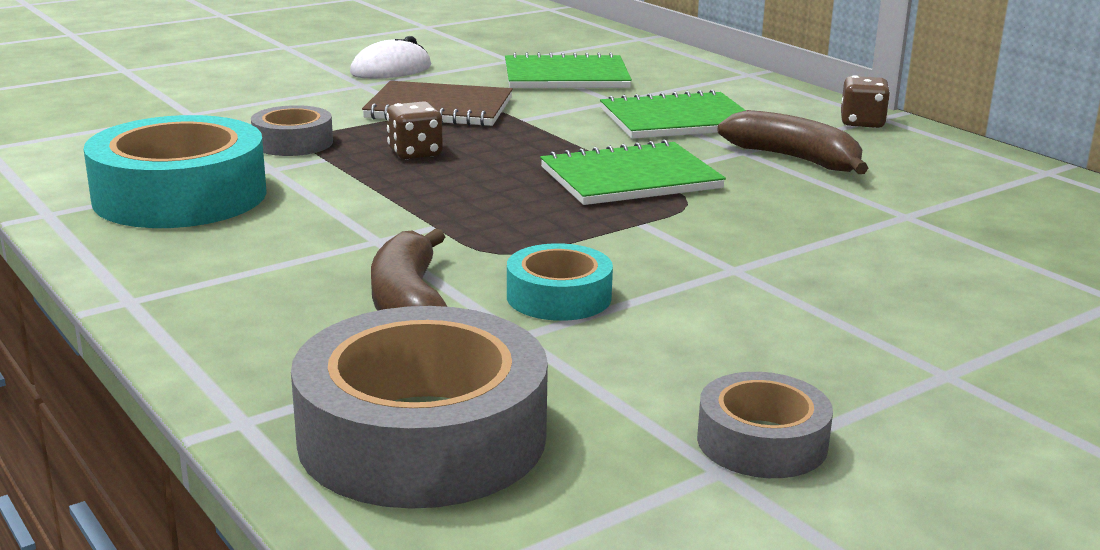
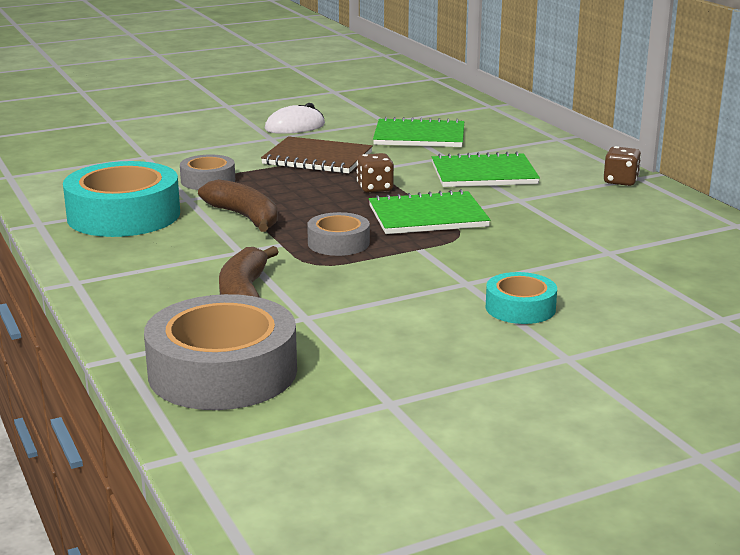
camera: 10 degrees right, 0 degrees up
brown dice [386,101,443,159] -> brown dice moved to [357,153,394,193]
turquoise tape [507,243,613,321] -> turquoise tape moved to [486,272,557,324]
grey tape [697,372,833,478] -> grey tape moved to [307,212,370,256]
brown banana [718,110,868,174] -> brown banana moved to [198,179,278,232]

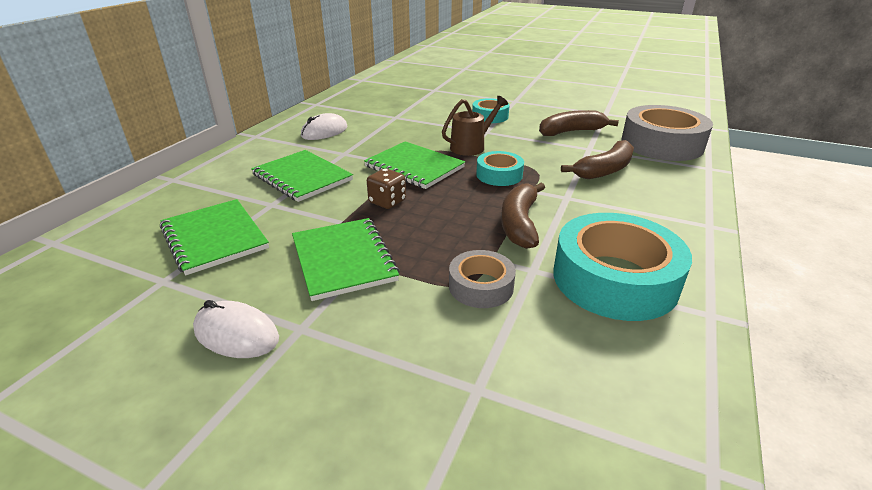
camera: 130 degrees left, 10 degrees up
brown notebook [261,136,373,174] -> green notebook [292,218,400,301]
grey tape [307,212,370,256] -> turquoise tape [476,151,524,186]
brown dice [604,146,641,186] -> none
none -> white mouse [301,113,347,140]
none -> brown watering can [442,96,508,156]
none -> brown banana [539,110,619,136]

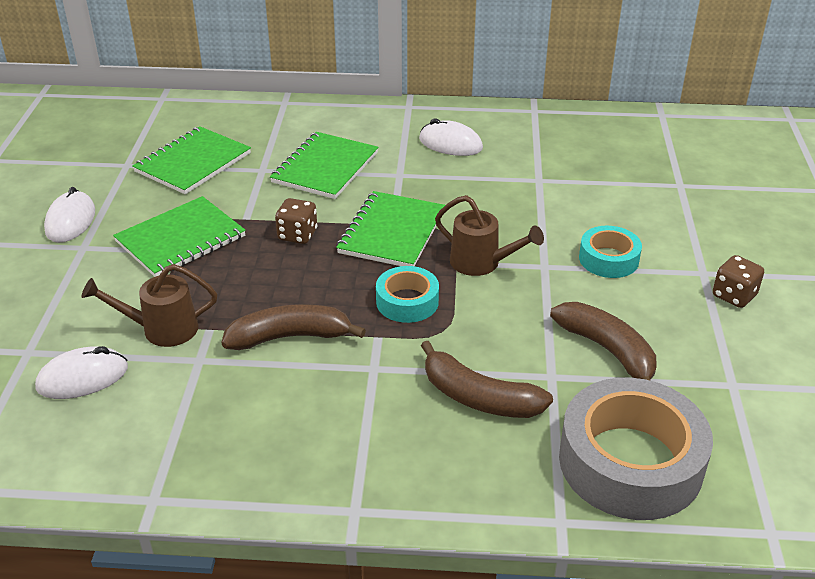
camera: 70 degrees right, 5 degrees up
grey tape [449,250,516,308] -> brown watering can [82,264,217,347]
turquoise tape [553,213,692,321] -> none
none -> white mouse [35,346,128,399]
none -> brown dice [713,255,764,308]

